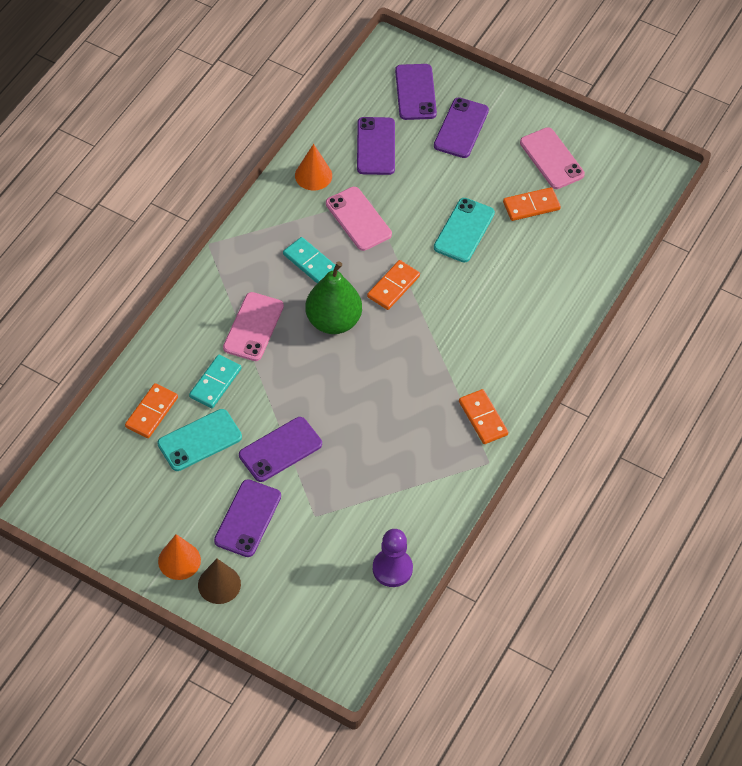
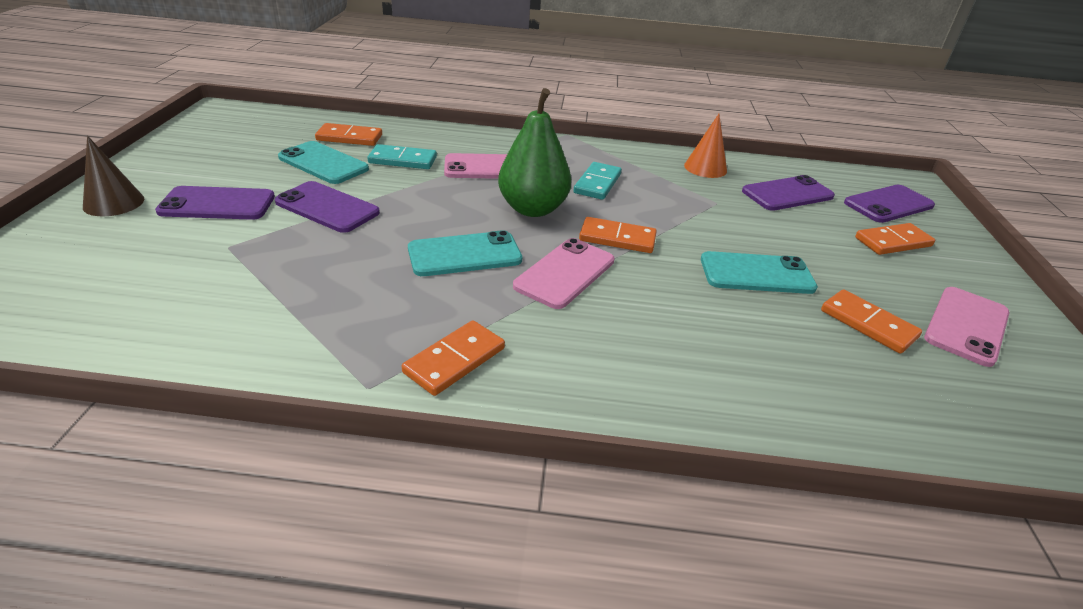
camera: 65 degrees right, 20 degrees down
orange cone [158,534,201,580] -> none
pink phone [326,187,392,251] -> pink phone moved to [513,238,614,309]
purple pawn [373,529,413,587] -> none
purple phone [434,97,489,158] -> orange domino [855,223,935,255]
none -> turquoise phone [408,230,522,276]

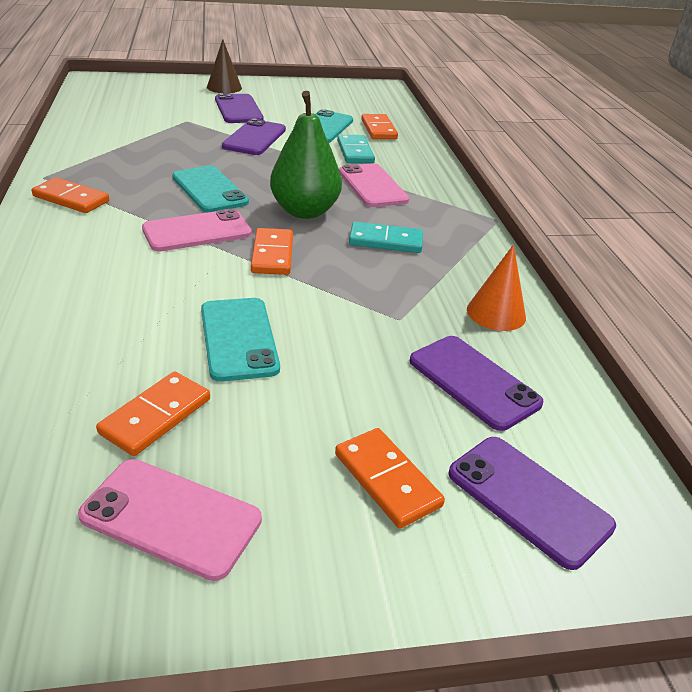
camera: 75 degrees right, 0 degrees up
pink phone [513,238,614,309] -> pink phone turned 45 degrees counterclockwise [142,209,252,252]

